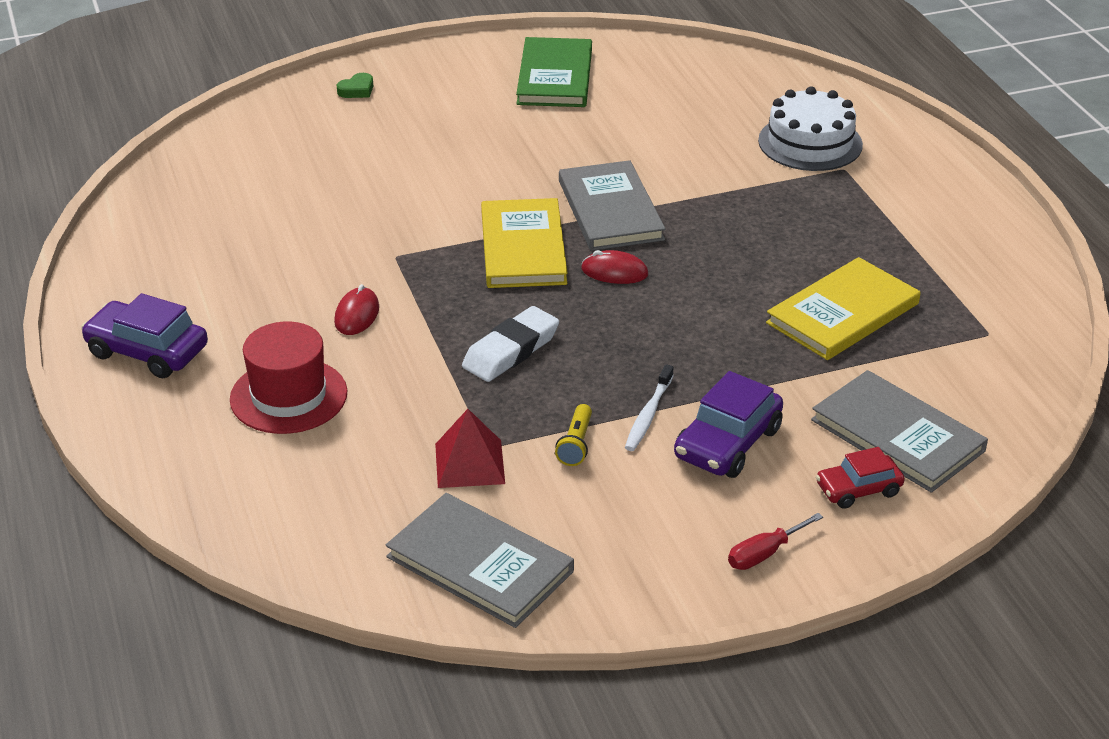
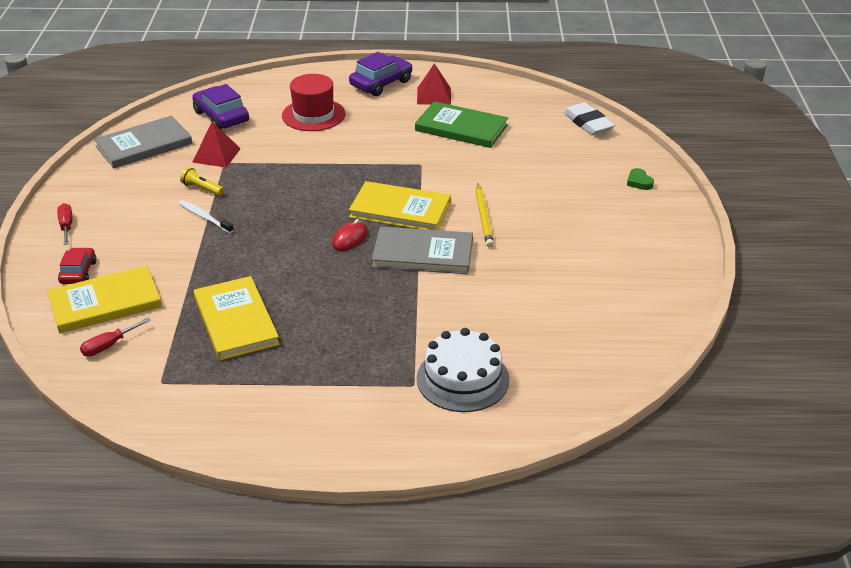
camera: 110 degrees right, 0 degrees up
red mouse [334,284,379,335] -> none
white eraser [462,306,559,382] -> white eraser moved to [563,102,615,135]
green book [516,37,592,107] -> green book moved to [415,101,508,148]
purple car [674,371,783,478] -> purple car moved to [192,84,249,129]
grey book [811,370,988,493] -> yellow book [47,265,162,333]
none -> red screwdriver [80,318,151,357]
none -> red pyramid [417,64,451,105]
none -> yellow pencil [476,183,494,248]

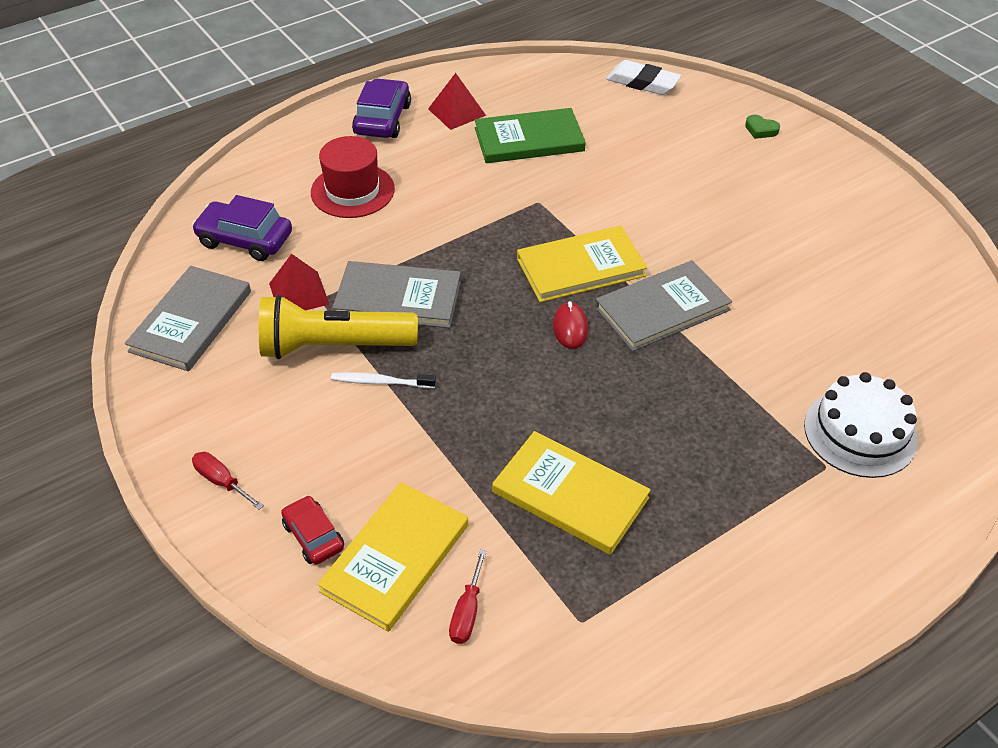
camera: 35 degrees left, 10 degrees up
yellow flashlight [180,167,224,196] -> yellow flashlight [259,295,418,359], size x2.45
yellow pencil [476,183,494,248] -> none
none -> grey book [333,261,461,328]

